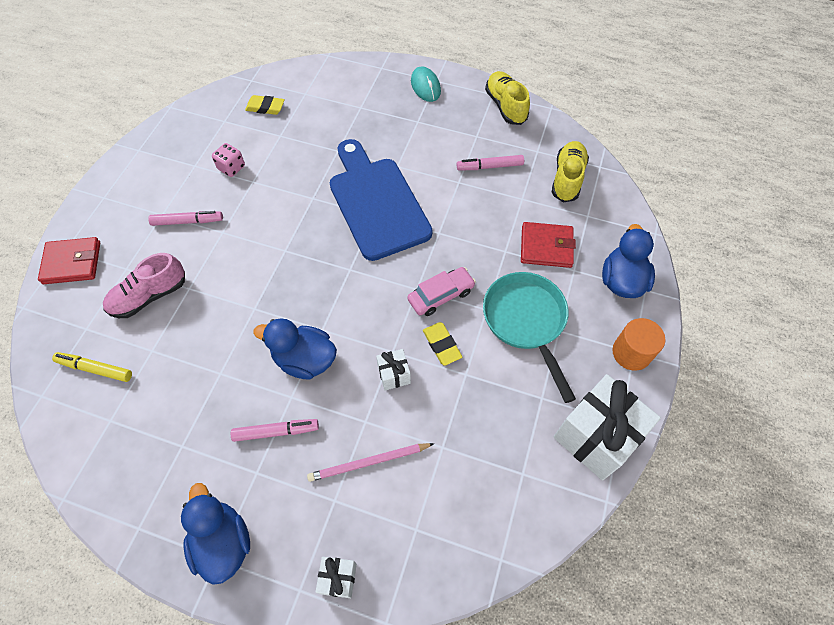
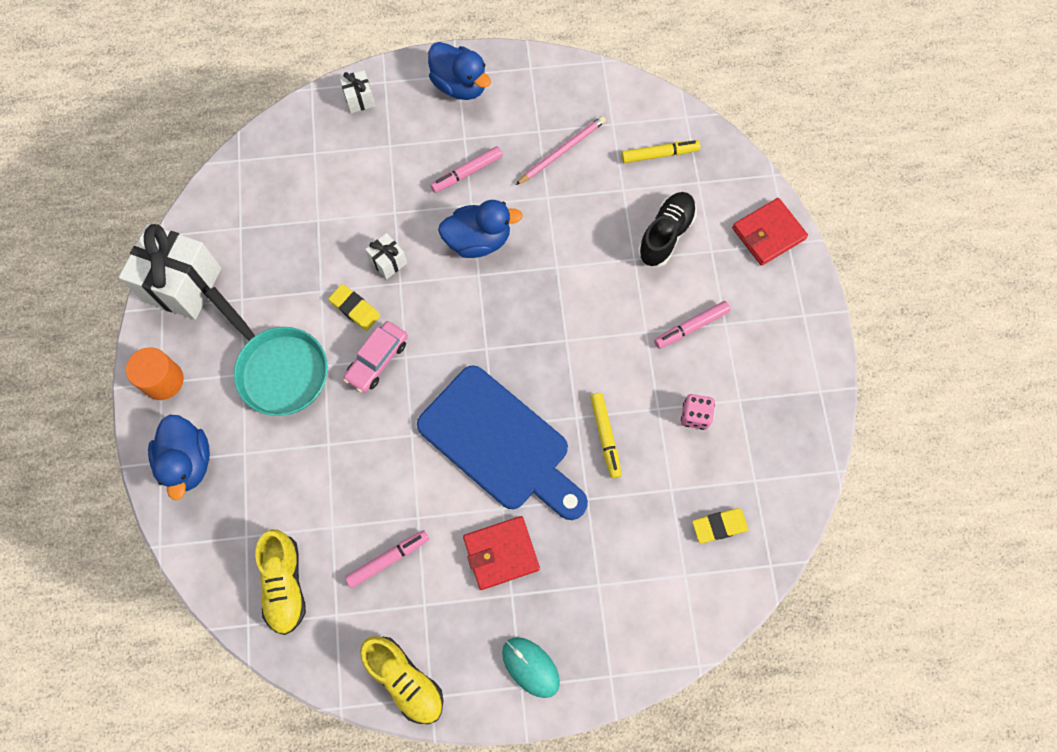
camera: 155 degrees right, 10 degrees up
pink shoe [103,253,185,318] -> black shoe [637,192,697,267]
pink pencil [307,443,434,482] -> pink pencil moved to [516,116,606,185]
red wallet [521,222,576,268] -> red wallet moved to [463,516,540,590]
none -> yellow marker [590,393,622,478]

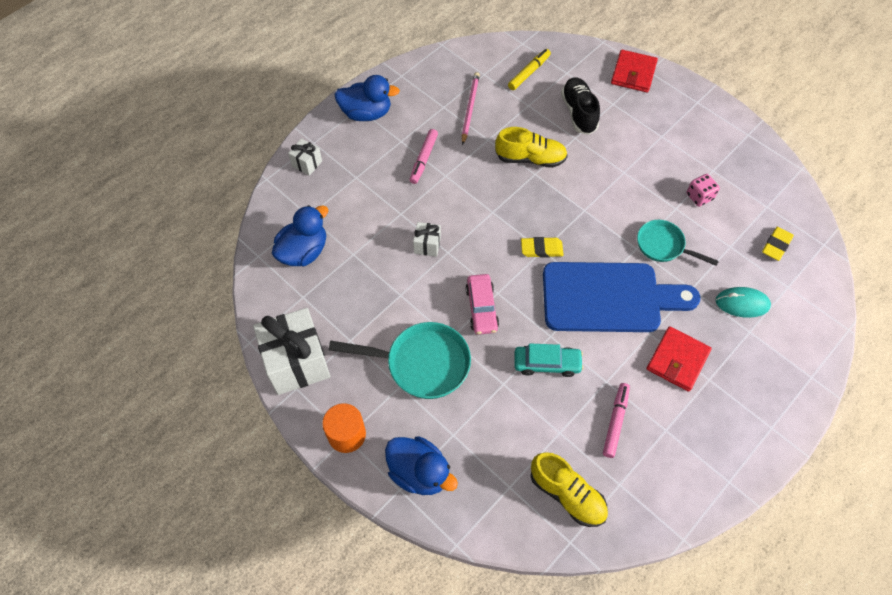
camera: 40 degrees left, 10 degrees down
yellow eraser [328,284,380,331] -> yellow eraser moved to [521,237,564,258]
yellow shoe [360,636,444,724] -> yellow shoe moved to [495,127,568,168]
blue duck [438,200,523,258] -> blue duck moved to [272,205,329,266]
turquoise mouse [502,637,560,698] -> turquoise mouse moved to [715,287,771,318]
yellow marker [590,393,622,478] -> turquoise pan [637,220,719,266]
pink marker [654,301,731,349] -> none
none -> turquoise car [515,343,584,377]

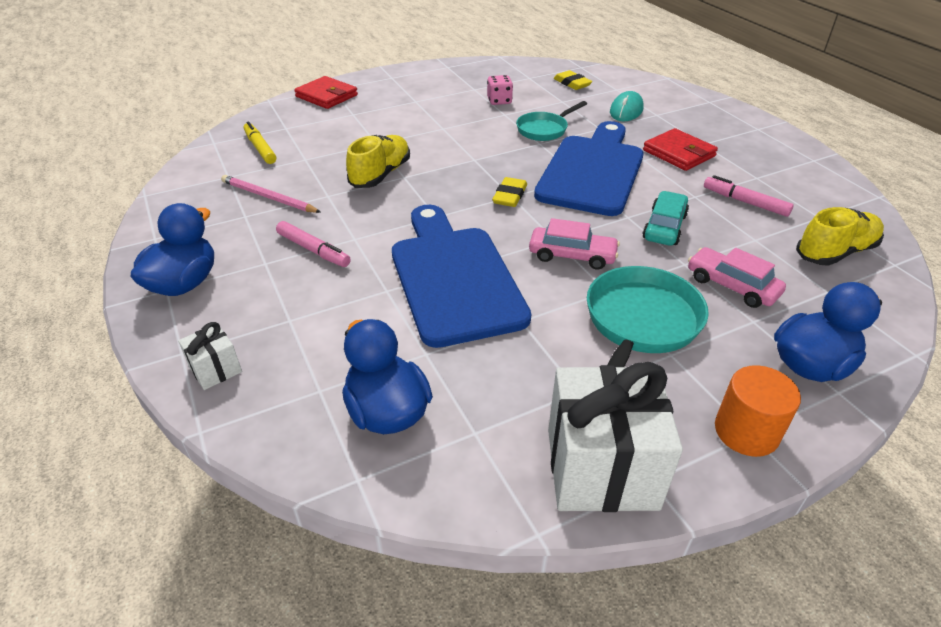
camera: 70 degrees left, 20 degrees down
white gift [413,222,441,257] -> blue cutting board [392,205,531,348]
black shoe [561,77,600,135] -> none
none -> pink car [688,247,786,308]

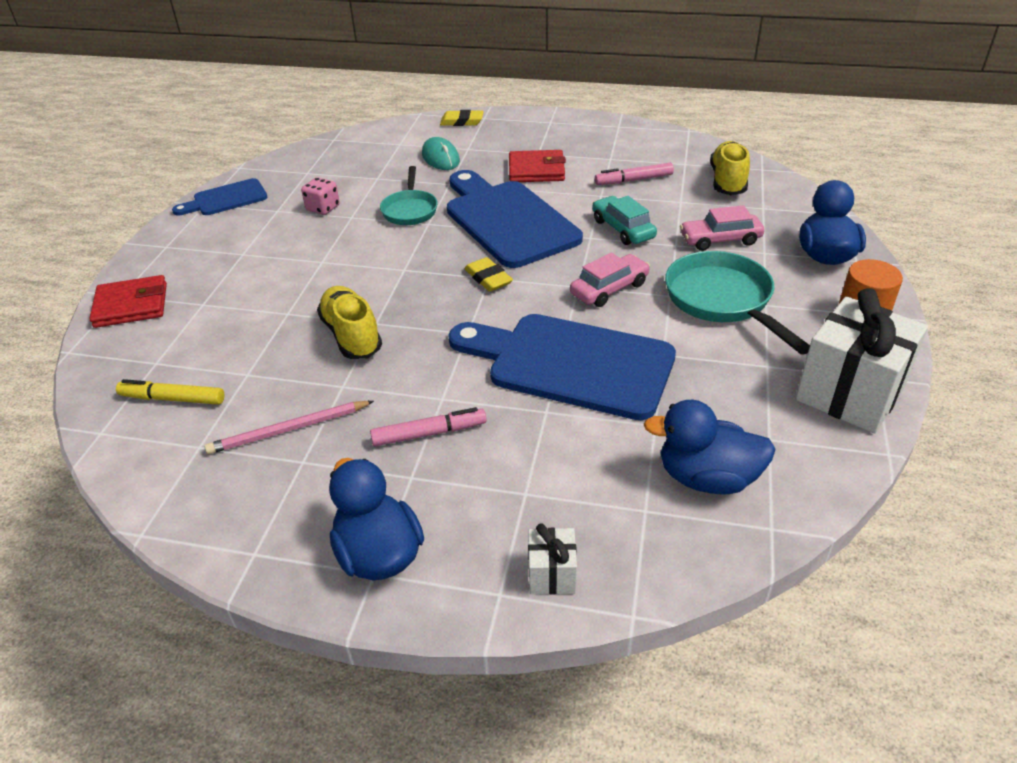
camera: 50 degrees left, 0 degrees up
yellow eraser [554,70,592,90] -> yellow eraser moved to [440,110,484,126]
none -> blue cutting board [172,178,267,215]

